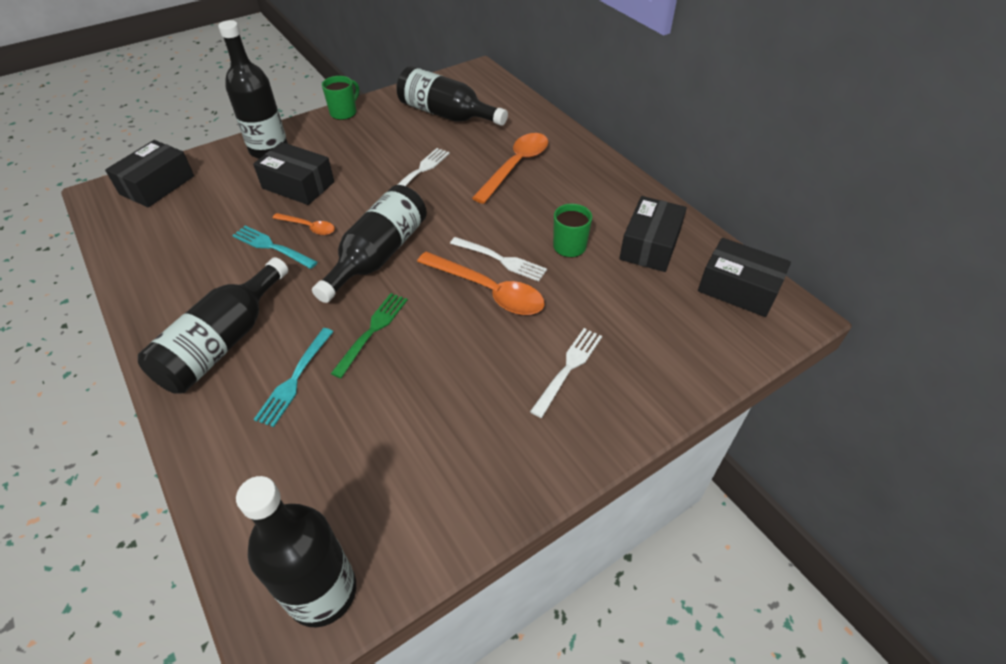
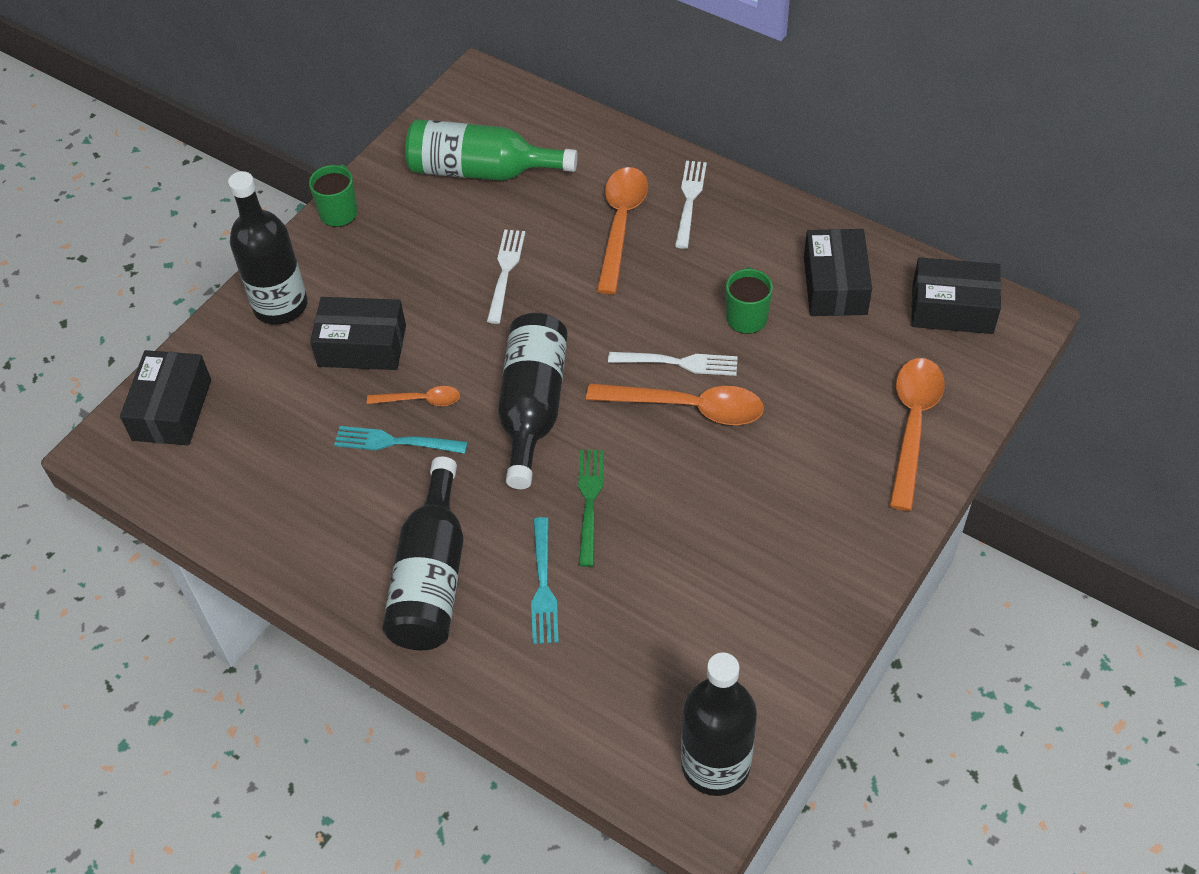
camera: 20 degrees left, 5 degrees up
black bottle [396,66,508,126] -> green bottle [405,119,578,181]
white fork [530,328,602,418] -> white fork moved to [675,161,707,249]
none -> orange spoon [890,358,945,511]

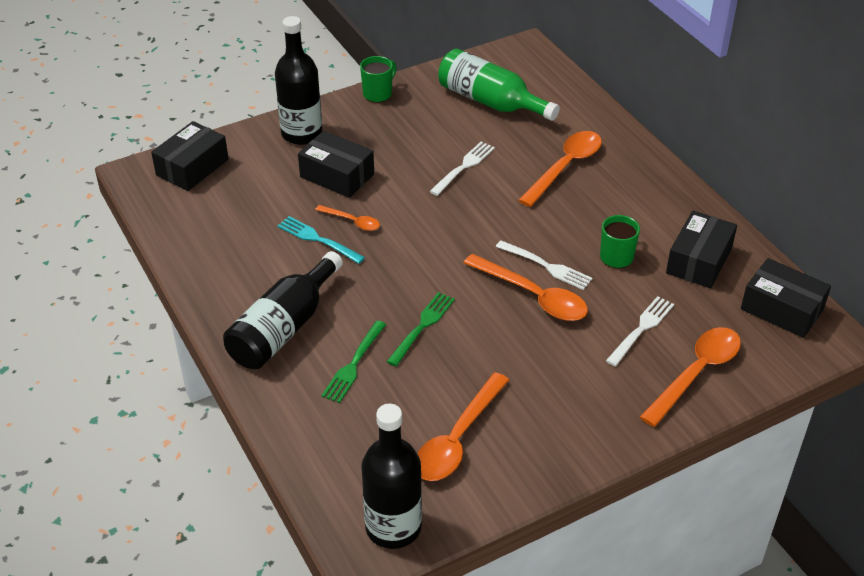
camera: 25 degrees right, 10 degrees down
black bottle [498,313,568,489] -> none
turquoise fork [531,517,559,644] -> green fork [321,321,386,403]
white fork [675,161,707,249] -> white fork moved to [606,296,674,366]
none -> orange spoon [417,372,509,481]

